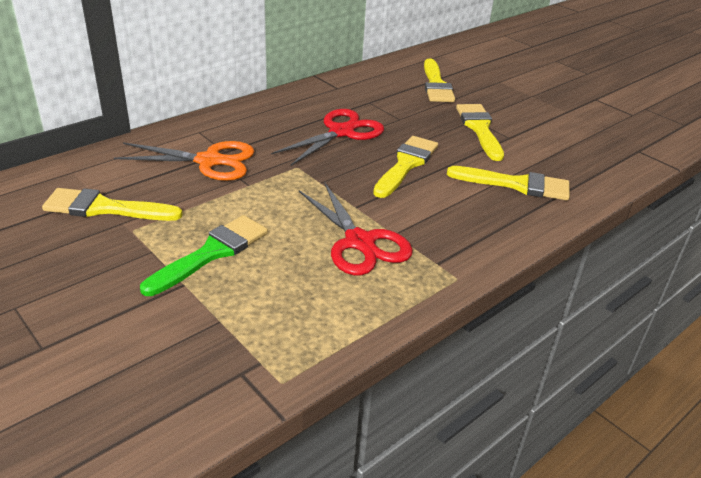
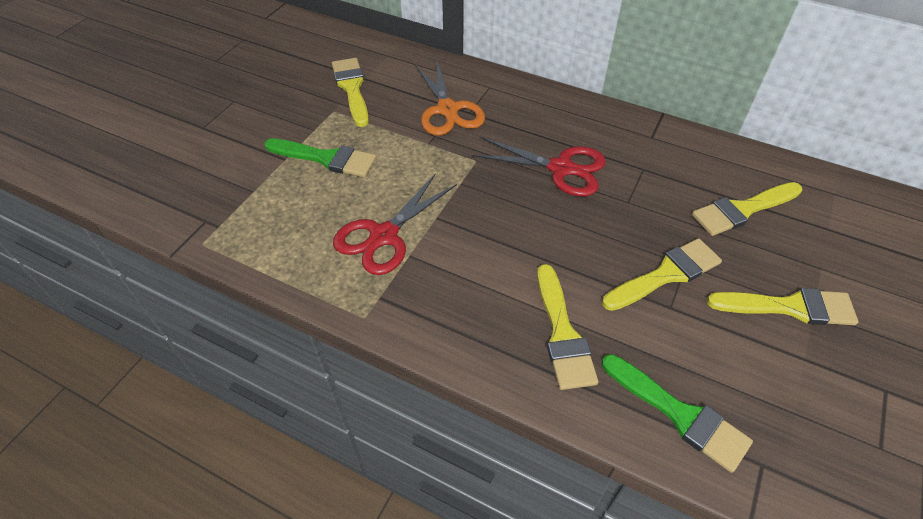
camera: 70 degrees right, 15 degrees up
yellow brush [373,136,438,198] -> yellow brush moved to [707,288,859,325]
none -> green brush [602,354,753,473]

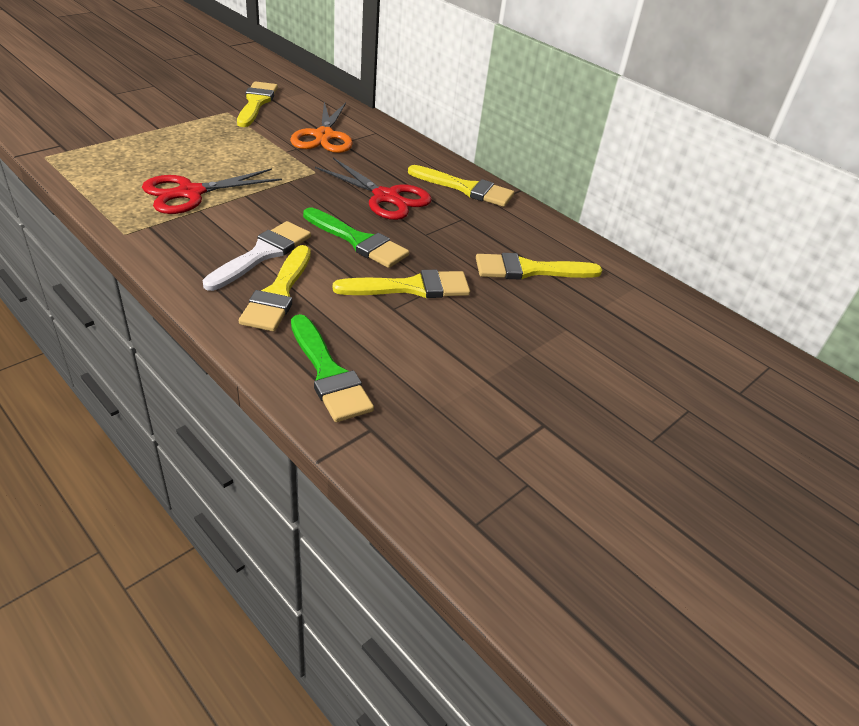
camera: 15 degrees right, 10 degrees down
green brush [264,139,376,177] -> green brush moved to [303,207,409,268]
yellow brush [707,288,859,325] -> yellow brush moved to [408,165,514,207]
none -> white brush [202,221,311,291]

